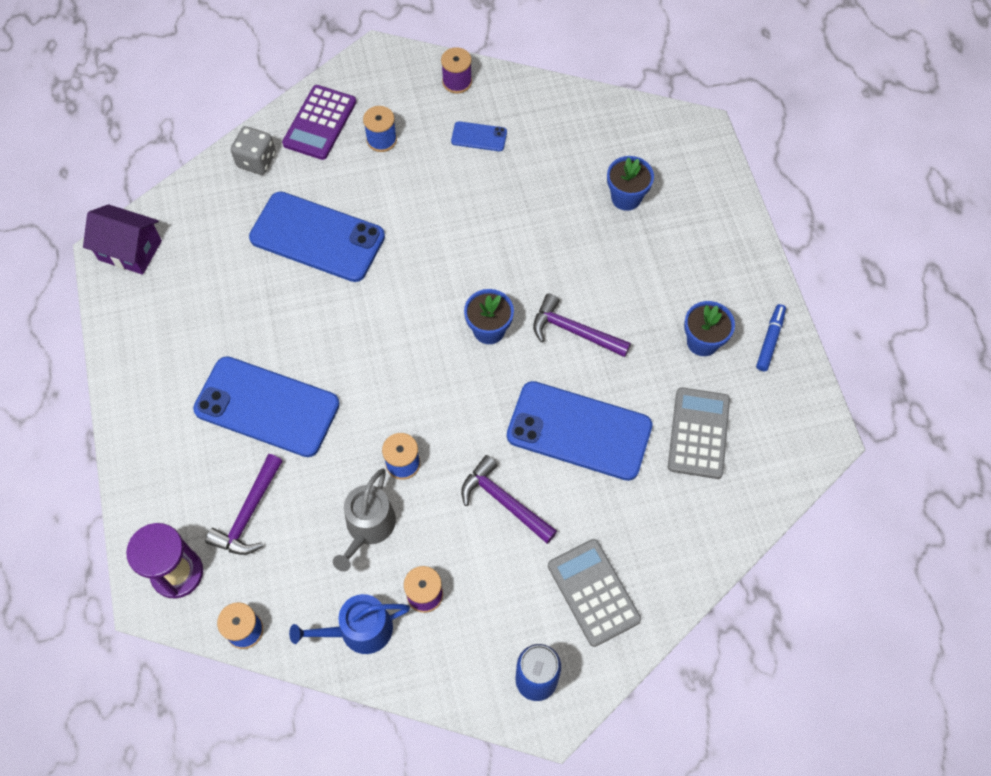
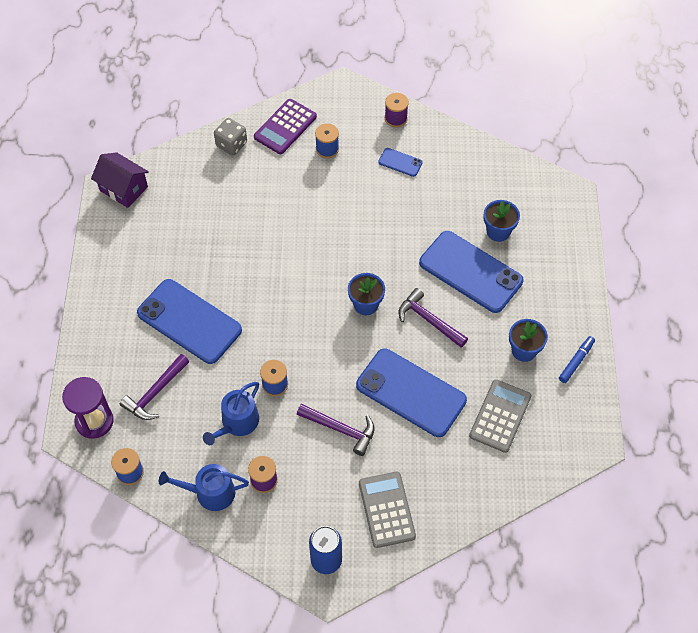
camera: 15 degrees right, 5 degrees down
blue phone [249,192,385,282] -> blue phone moved to [419,231,523,313]
grey watering can [333,469,396,571] -> blue watering can [203,382,259,445]
purple hammer [461,455,557,544] -> purple hammer turned 150 degrees clockwise [297,404,374,456]

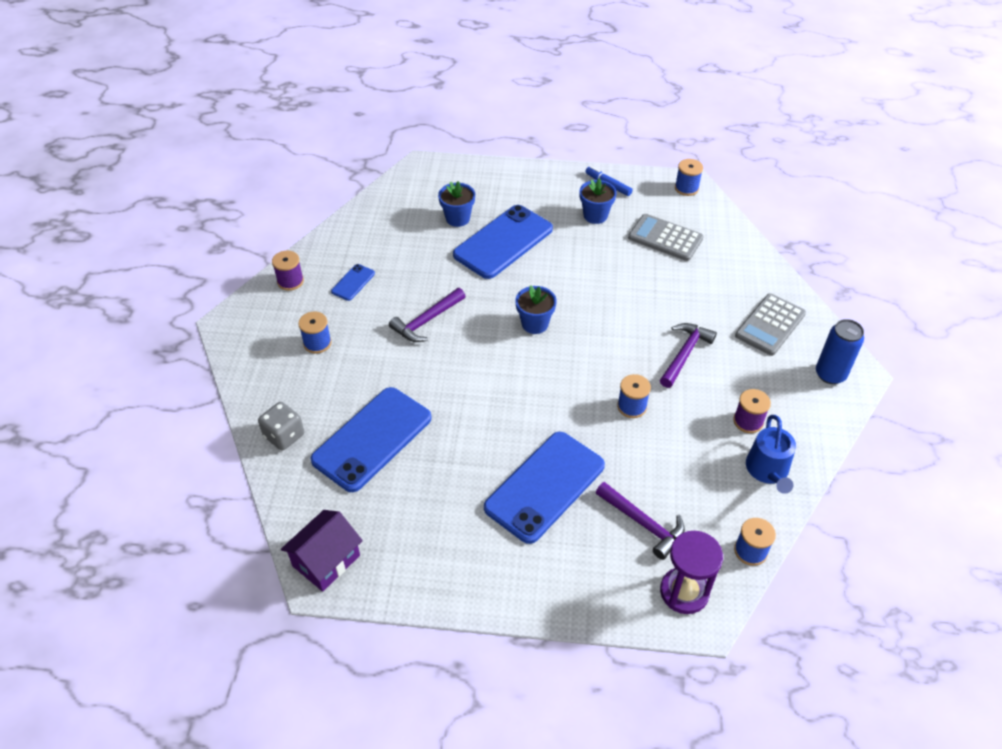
camera: 85 degrees left, 10 degrees down
blue watering can [203,382,259,445] -> none
purple calculator [254,99,317,154] -> none
blue phone [356,348,467,437] -> blue phone moved to [310,387,432,492]
grey calculator [359,472,416,548] -> grey calculator turned 45 degrees counterclockwise [735,293,806,356]
purple hammer [399,288,468,348] -> purple hammer moved to [389,288,466,342]
none -> blue spool [675,159,703,196]

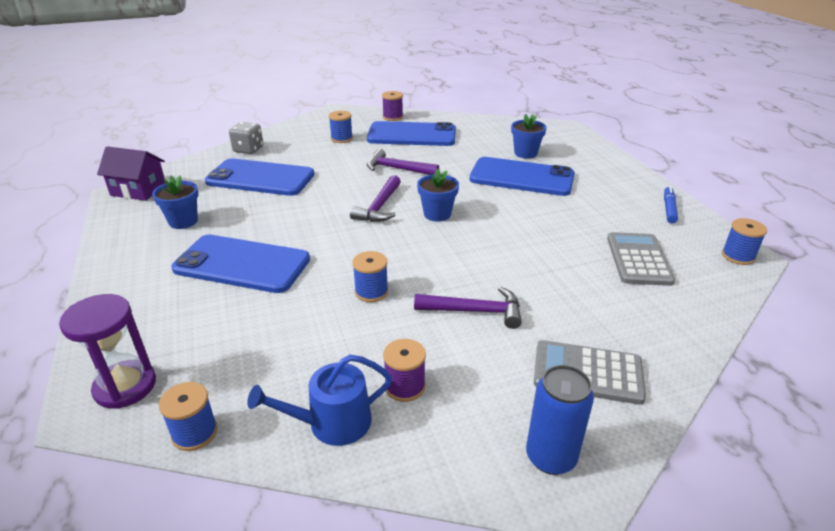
camera: 65 degrees right, 15 degrees down
blue phone [331,264,375,301] -> blue phone [367,121,456,146], size x2.26
blue flower pot [579,178,617,224] -> blue flower pot moved to [152,175,198,229]
purple hammer [596,482,685,560] -> purple hammer moved to [350,175,401,222]

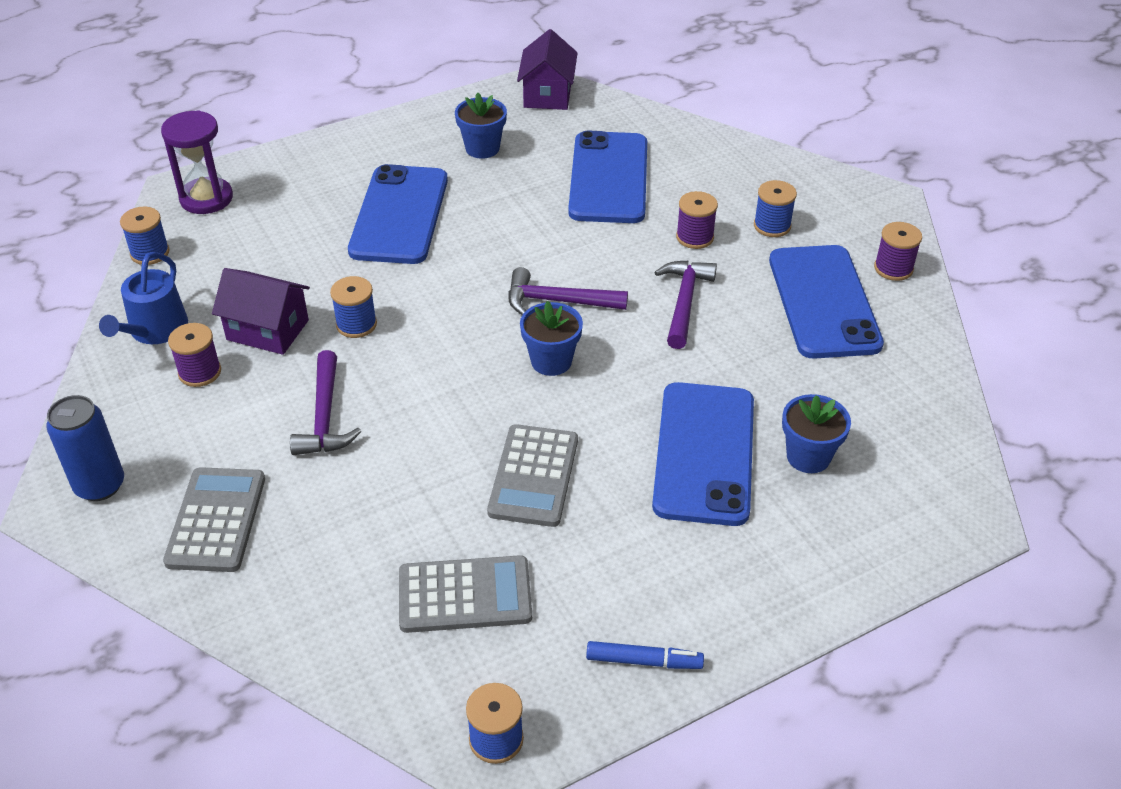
camera: 80 degrees right, 10 degrees up
grey dice [229,122,263,154] -> none
blue watering can [247,355,392,446] -> blue watering can turned 135 degrees counterclockwise [99,252,188,344]
none -> purple house [212,268,310,355]
none -> grey calculator [487,424,578,527]
none -> purple spool [676,191,718,249]

